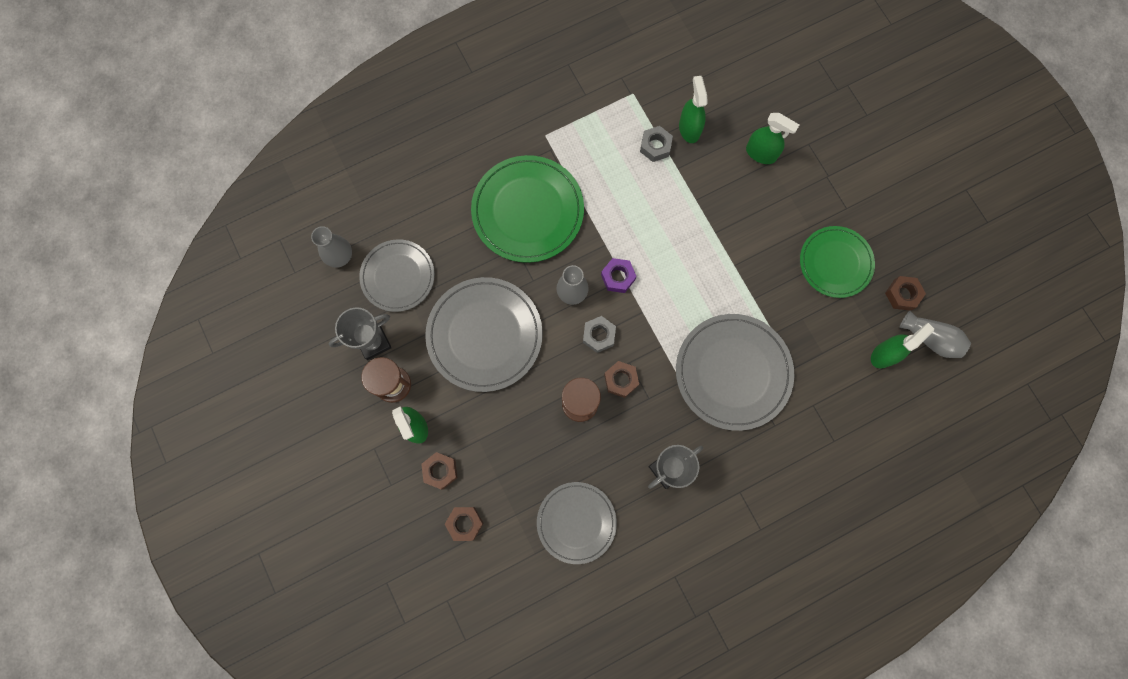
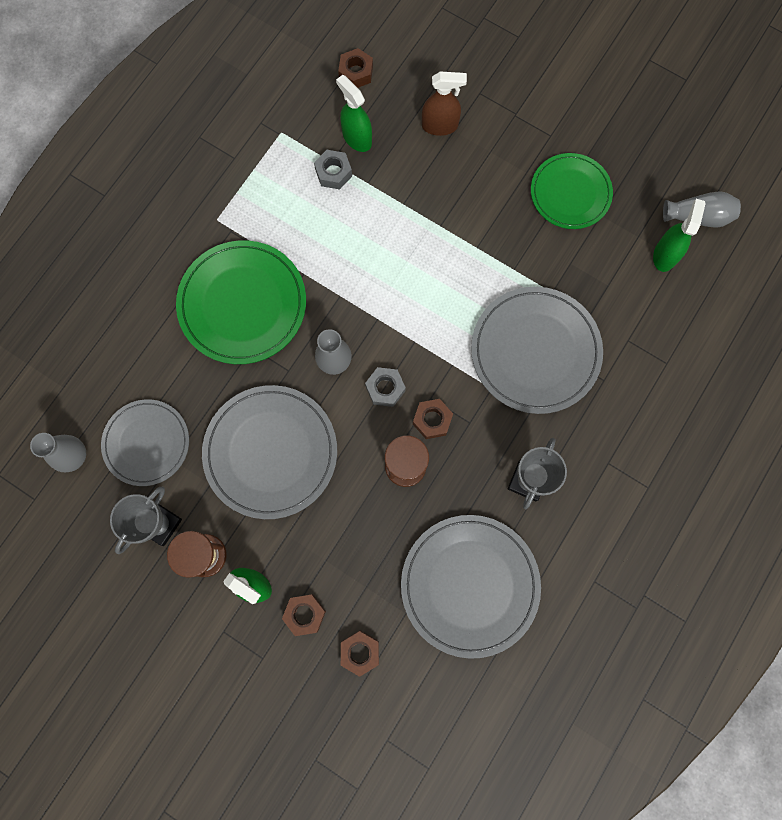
camera: 30 degrees left, 0 degrees up
grey plate [537,482,617,564] -> grey plate [401,515,541,659], size x1.53
purple nut [601,258,637,293] -> none
green spray bottle [746,113,799,164] -> brown spray bottle [422,71,467,136]
brown nut [885,276,926,311] -> brown nut moved to [338,48,373,88]

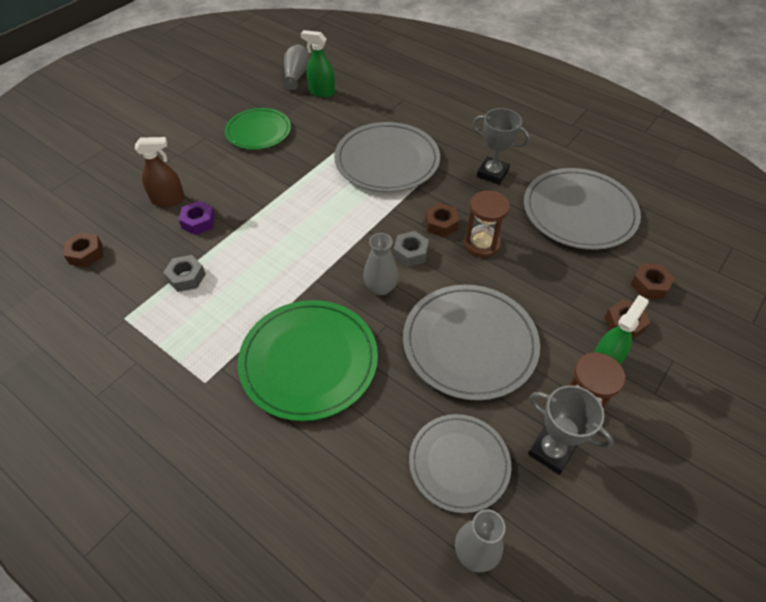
camera: 85 degrees left, 25 degrees down
green spray bottle [336,75,372,152] -> none
brown spray bottle [422,71,467,136] -> brown spray bottle turned 75 degrees clockwise [135,137,185,207]
none -> purple nut [179,201,215,235]

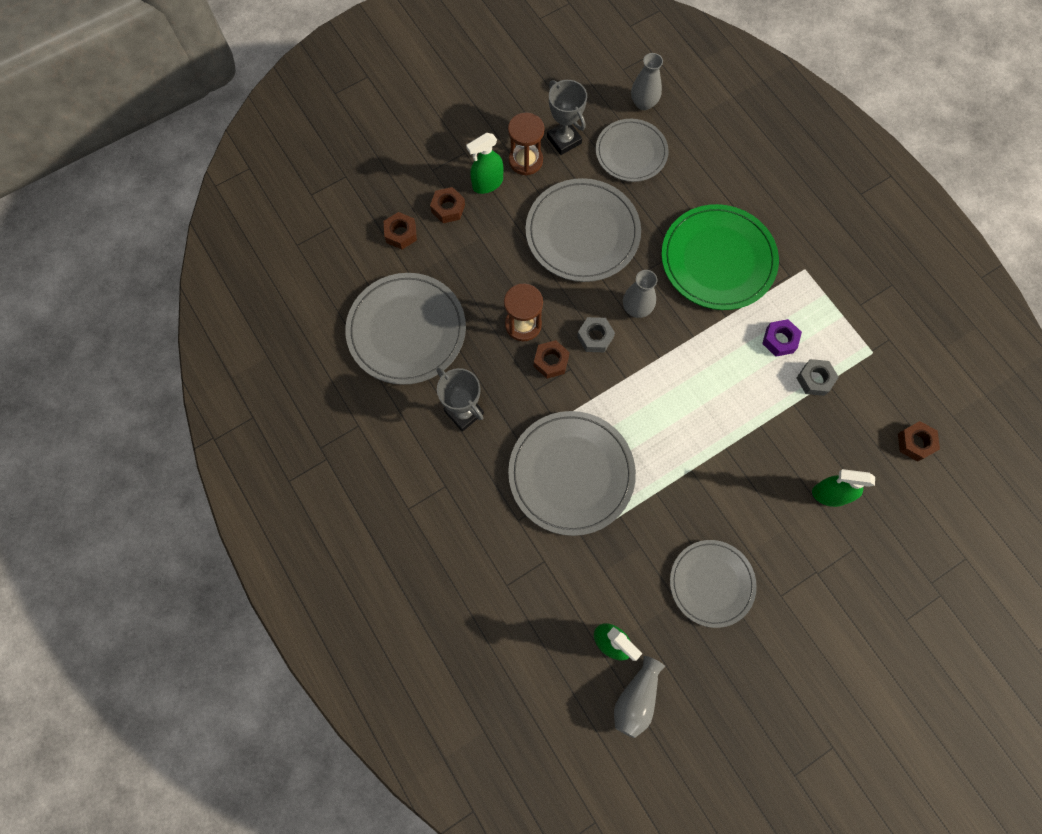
camera: 160 degrees left, 20 degrees up
brown spray bottle [135,137,185,207] -> green spray bottle [812,469,875,507]
purple nut [179,201,215,235] -> purple nut moved to [762,319,802,357]
green plate [225,108,291,150] -> grey plate [670,540,757,628]

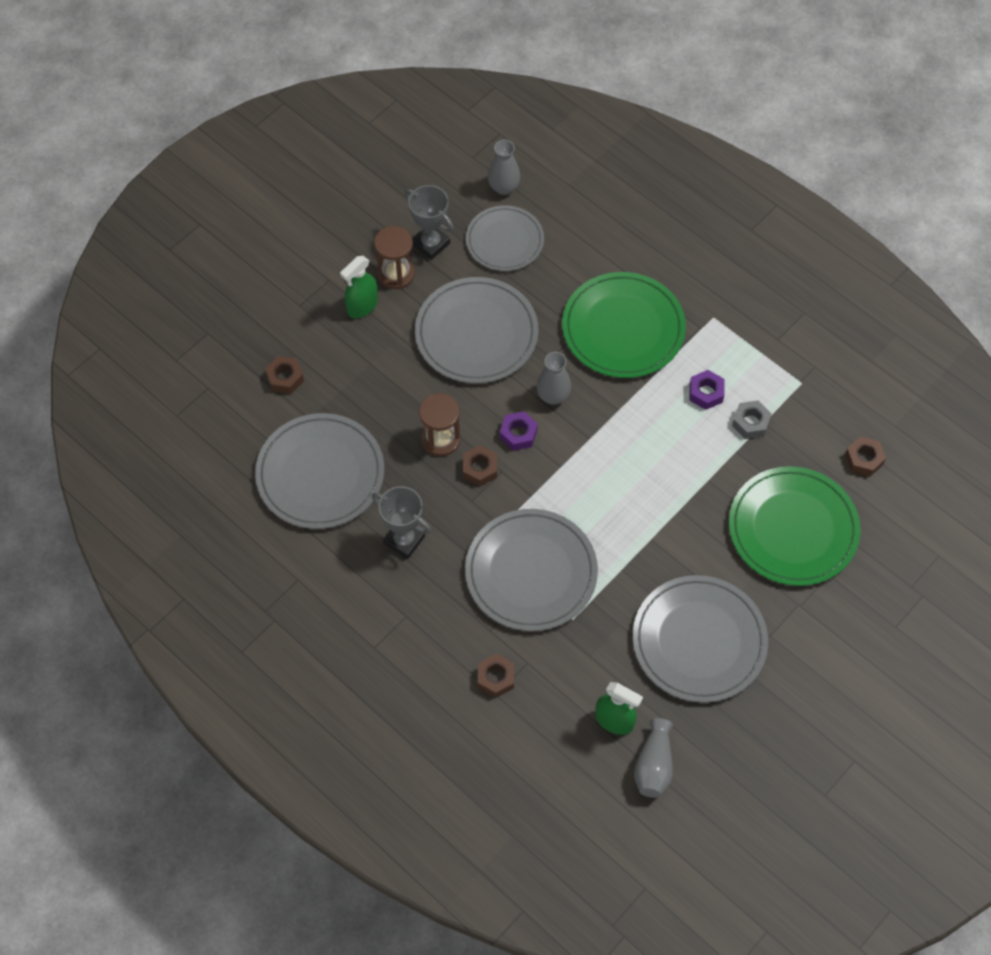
camera: 15 degrees left, 10 degrees down
brown nut [430,187,465,223] -> brown nut moved to [478,653,514,698]
grey nut [577,317,615,352] -> purple nut [500,412,538,451]
grey plate [670,540,757,628] -> grey plate [633,575,768,703], size x1.53
green spray bottle [812,469,875,507] -> green plate [729,466,860,586]

